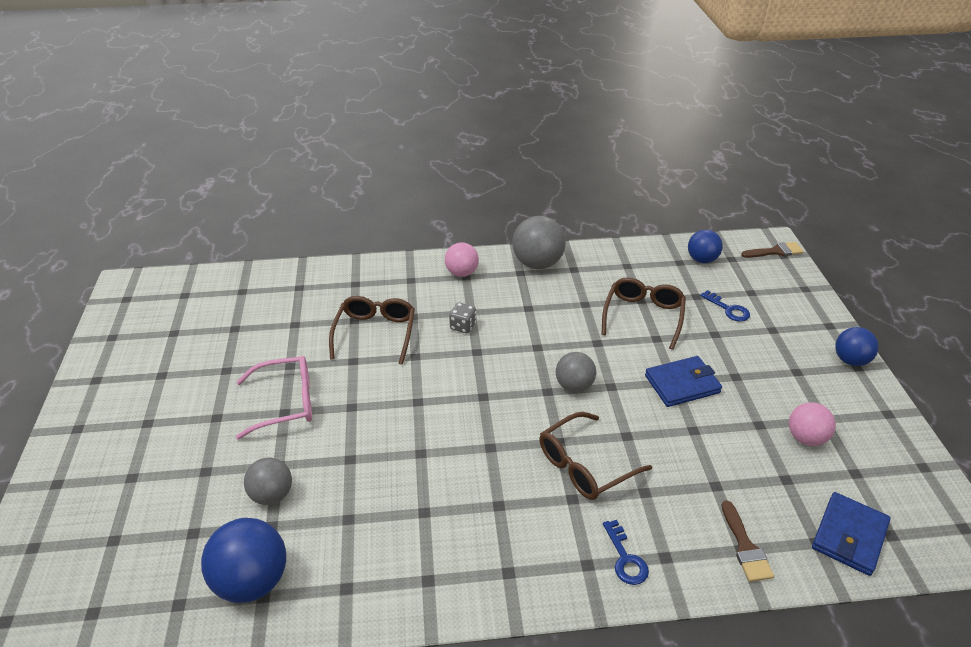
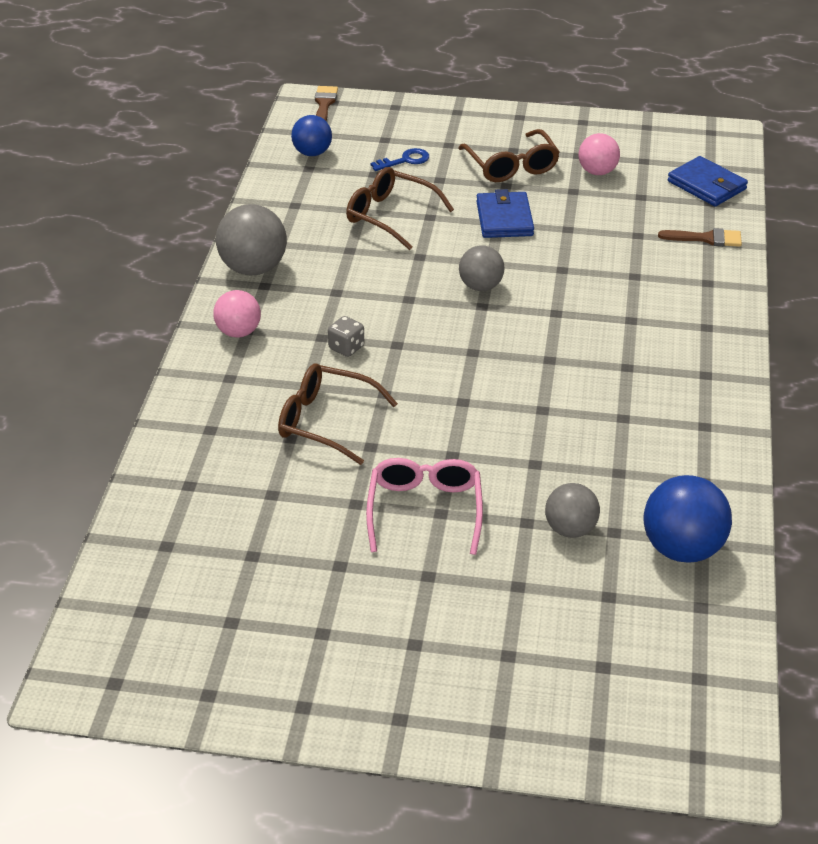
camera: 75 degrees left, 0 degrees up
brown glasses [540,412,652,500] -> brown glasses moved to [458,129,560,182]
blue key [603,520,649,585] -> none
blue ball [835,327,879,366] -> none

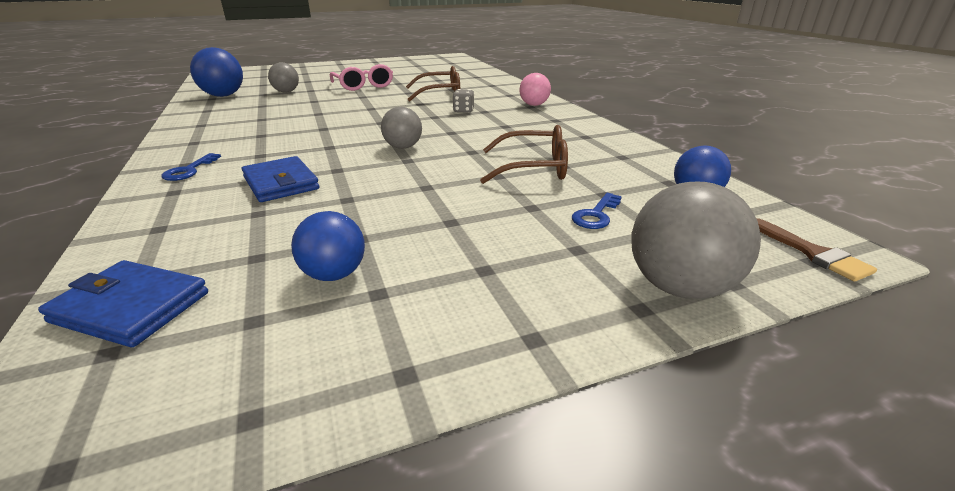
camera: 150 degrees right, 10 degrees down
grey ball [216,204,287,275] -> grey ball moved to [631,182,761,298]
brown glasses [458,129,560,182] -> none
blue wallet [476,189,534,238] -> blue wallet moved to [242,156,319,202]
pink ball [578,133,620,175] -> blue ball [291,211,365,281]
brown brush [658,228,742,247] -> none
none -> blue key [161,153,221,181]

